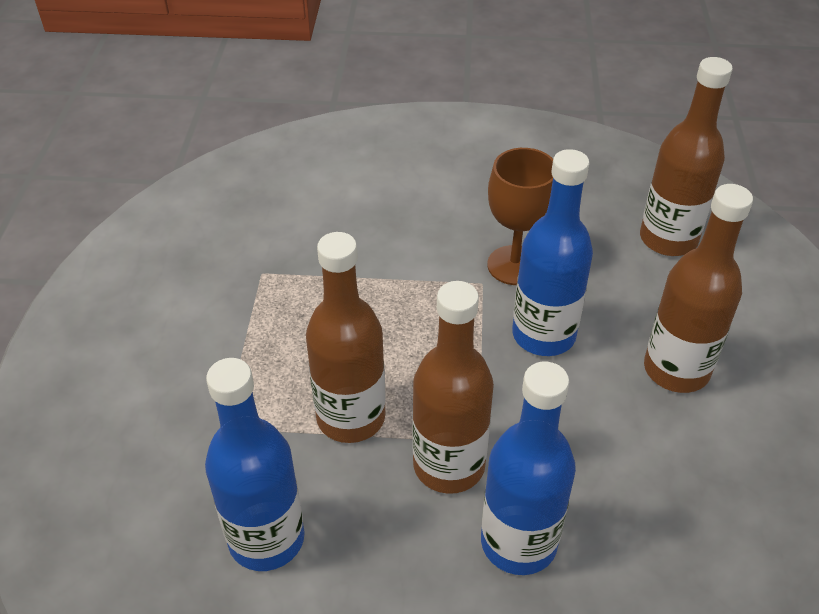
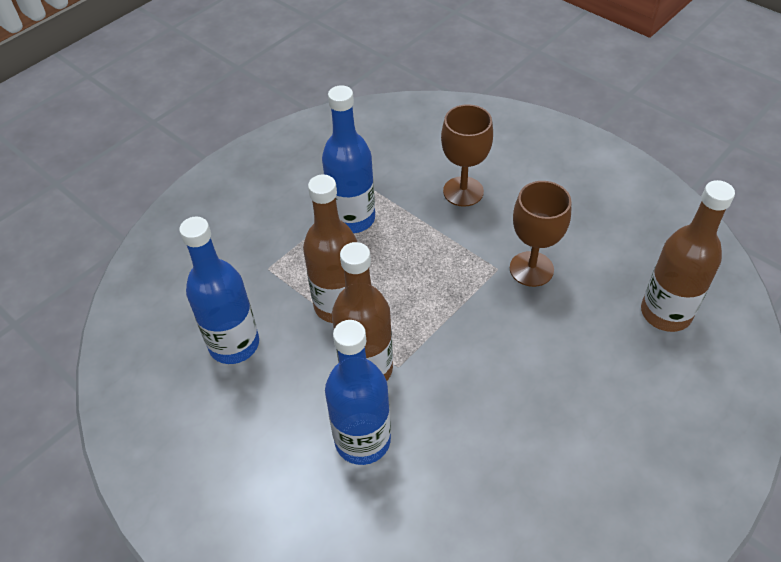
camera: 40 degrees right, 5 degrees up
blue bottle [512,149,593,356] -> blue bottle moved to [322,85,375,233]
brown bottle [644,184,753,393] -> none
none -> brown goblet [441,104,493,207]

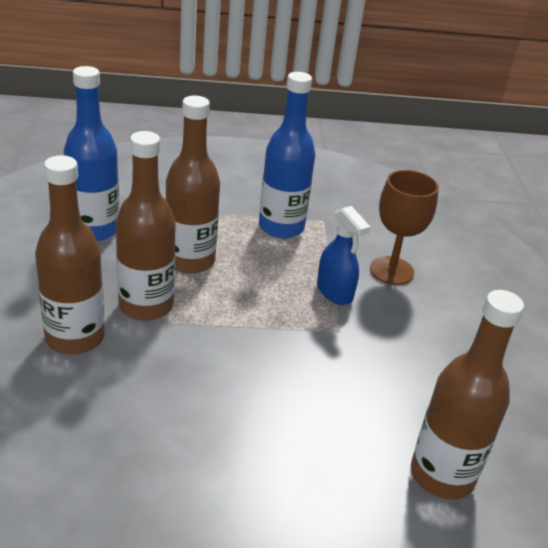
camera: 40 degrees right, 15 degrees down
blue bottle [325,320,391,465] -> brown bottle [35,155,105,355]
brown goblet [510,181,571,287] -> none
none -> blue spray bottle [317,206,371,305]

